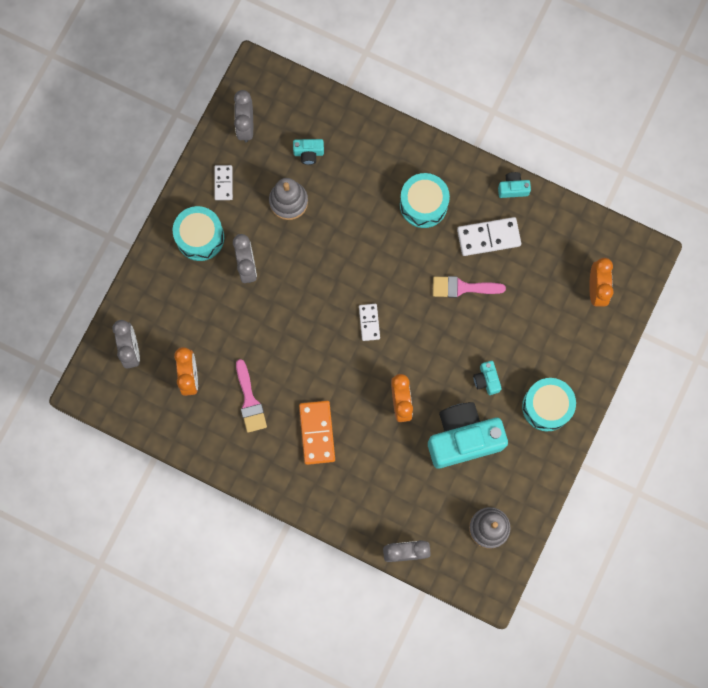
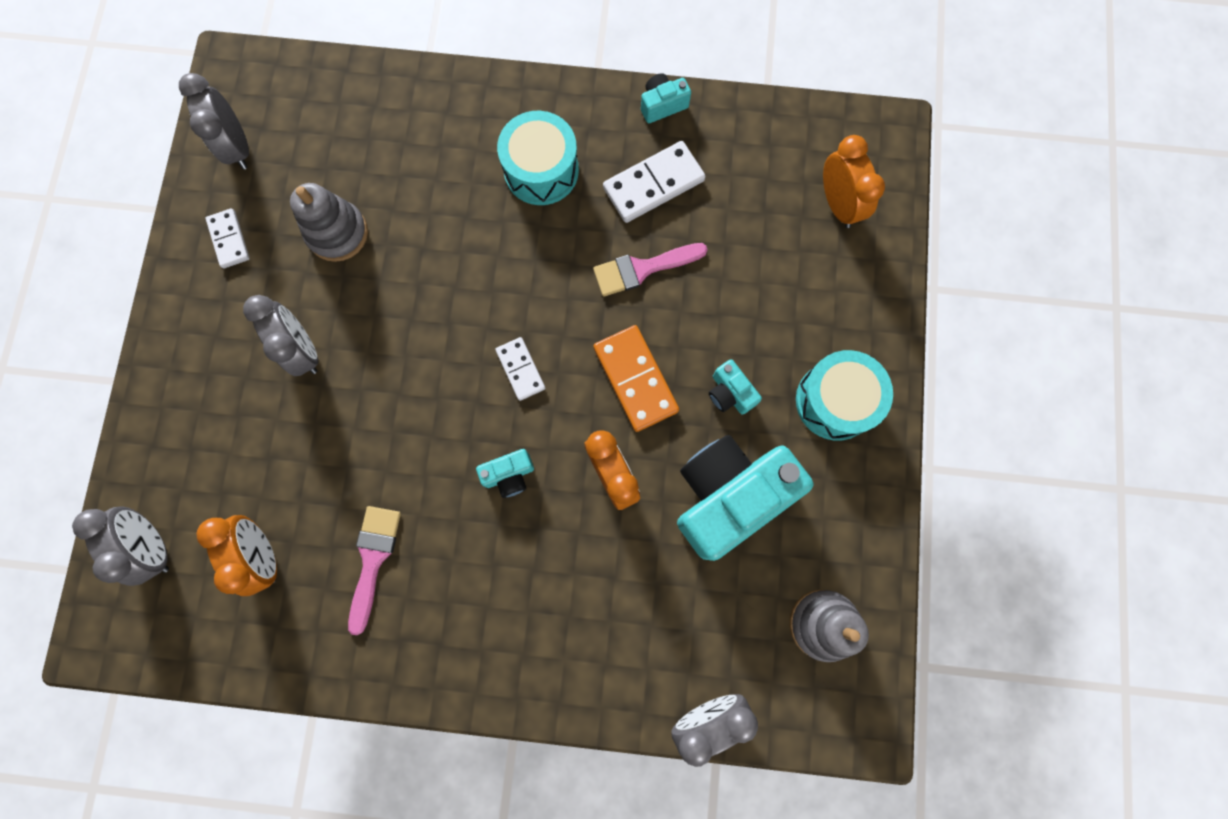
camera: 20 degrees left, 0 degrees up
turquoise drum [173,206,224,261] -> none
pink brush [236,359,267,433] -> pink brush turned 135 degrees counterclockwise [348,506,401,635]
turquoise camera [293,139,324,165] -> turquoise camera moved to [476,449,534,498]
orange domino [299,401,335,465] -> orange domino moved to [593,325,679,432]

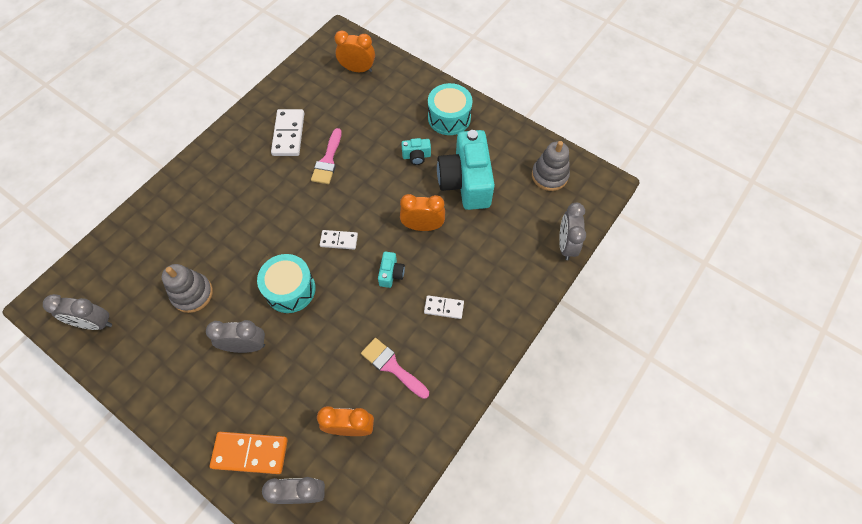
camera: 60 degrees left, 15 degrees down
white domino [206,208,250,268] -> white domino moved to [424,295,464,319]
turquoise drum [497,111,579,205] -> turquoise drum moved to [257,254,316,313]
orange domino [593,325,679,432] -> orange domino moved to [210,432,288,474]
turquoise camera [641,73,691,123] -> none

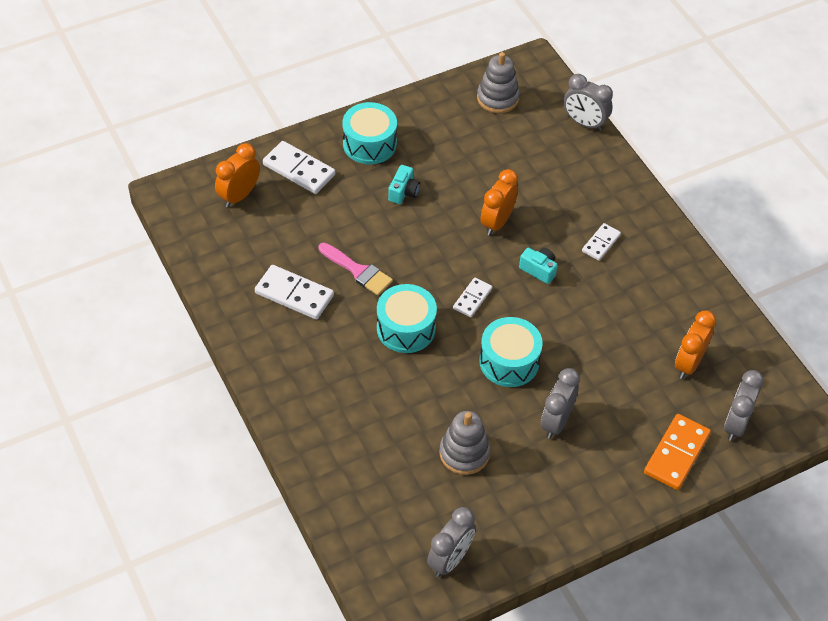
camera: 65 degrees left, 10 degrees down
pink brush [361,338,429,399] -> none
turquoise camera [437,130,495,210] -> none
none -> white domino [263,141,335,194]
none -> turquoise drum [377,284,437,353]

